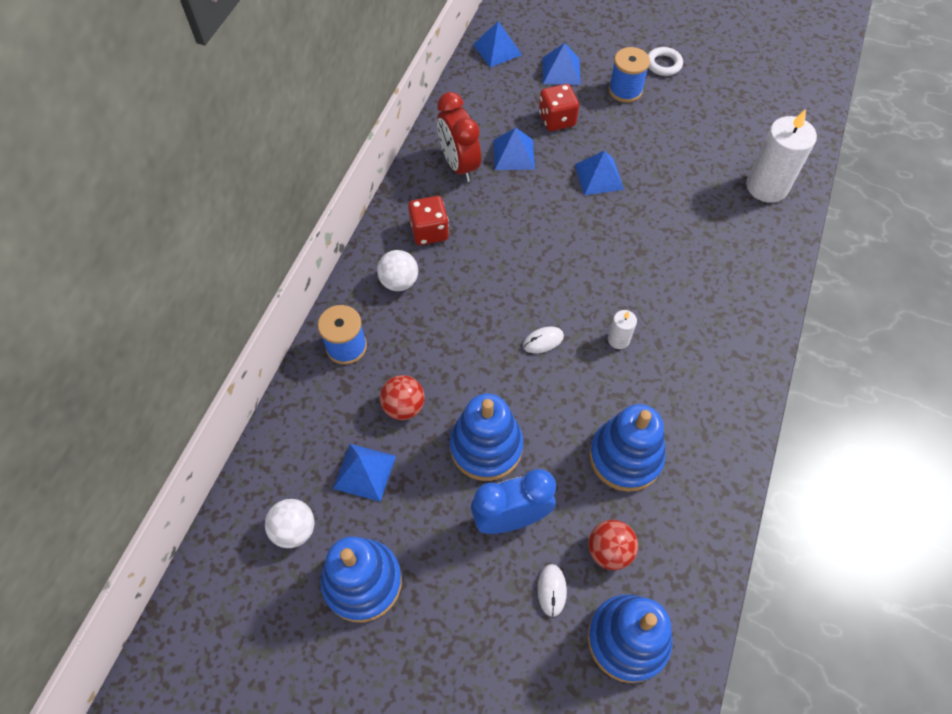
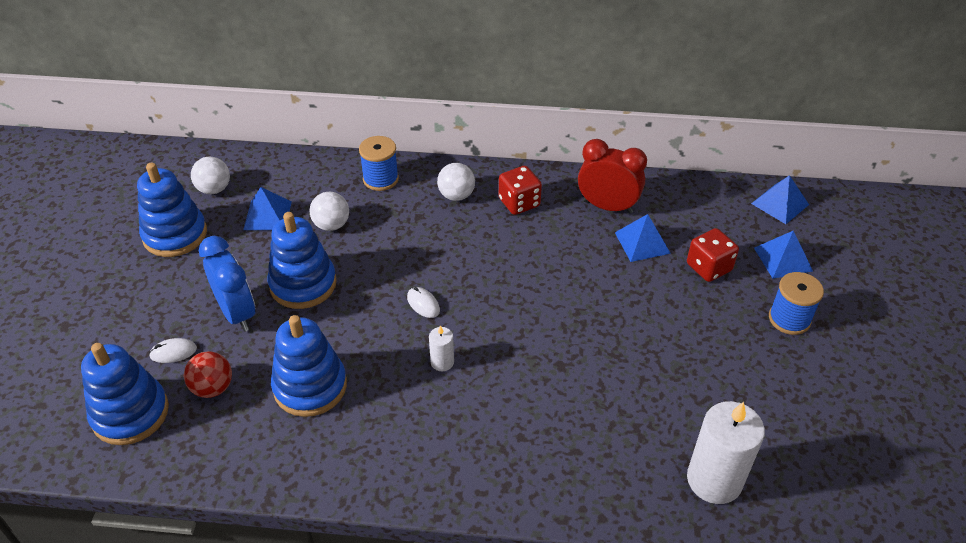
camera: 75 degrees right, 15 degrees down
red ball [380,375,425,420] -> white ball [310,192,349,231]
red clock [437,92,481,182] -> red clock turned 60 degrees clockwise [578,139,647,214]
blue pyramid [575,150,624,195] -> none
white ring [648,47,683,76] -> none

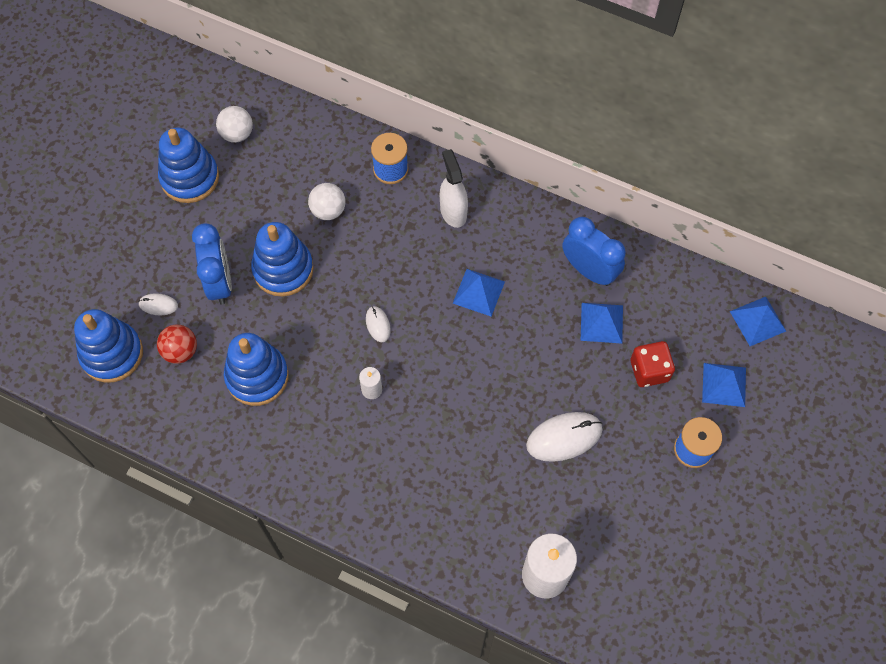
camera: 20 degrees right, 20 degrees up
blue pyramid [243,187,292,230] -> blue pyramid moved to [453,269,505,317]
white ball [437,163,475,201] -> white spray bottle [440,149,468,228]
red dice [499,166,542,215] -> none
red clock [578,139,647,214] -> blue clock [562,217,626,286]
none -> white mouse [526,412,602,462]

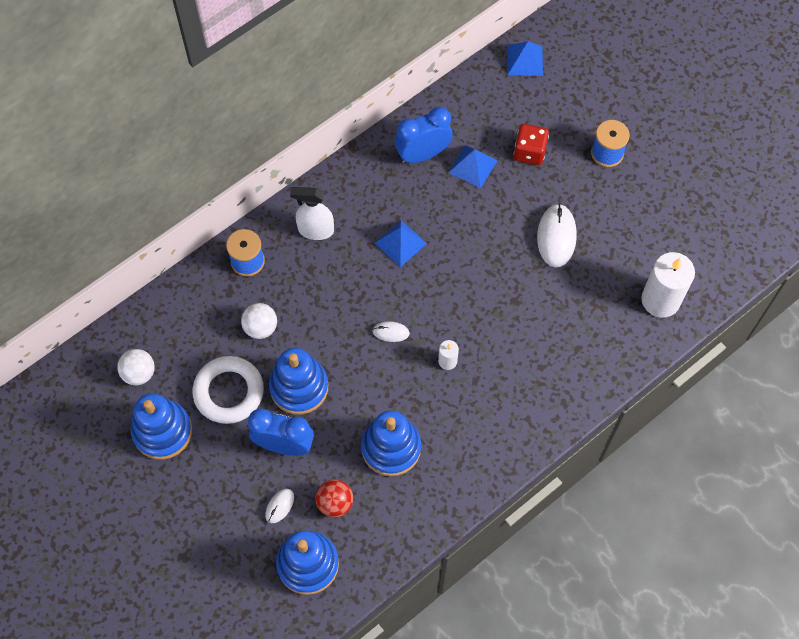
camera: 65 degrees left, 0 degrees up
blue pyramid [702,363,746,407] -> none
none -> white ring [192,356,264,424]

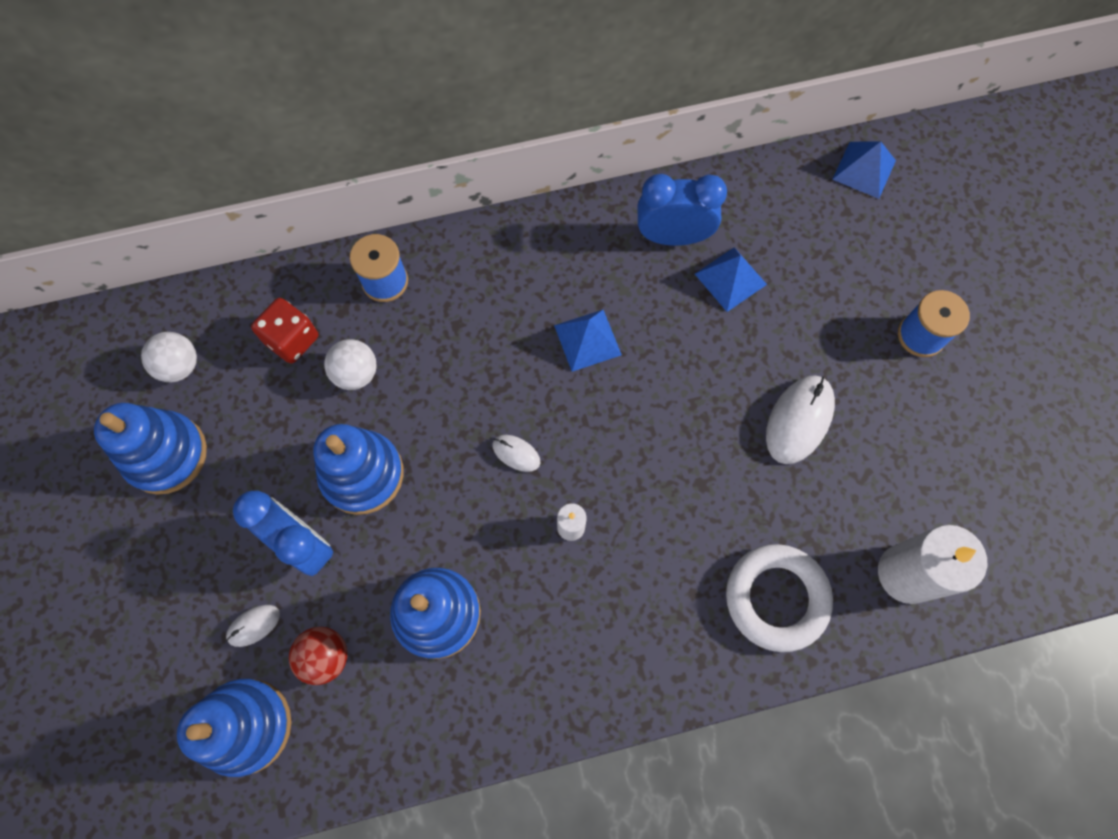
camera: 25 degrees right, 5 degrees up
white ring [192,356,264,424] -> white ring moved to [726,544,833,652]
white spray bottle [290,187,334,240] -> none
red dice [514,124,549,165] -> red dice moved to [251,298,318,364]

